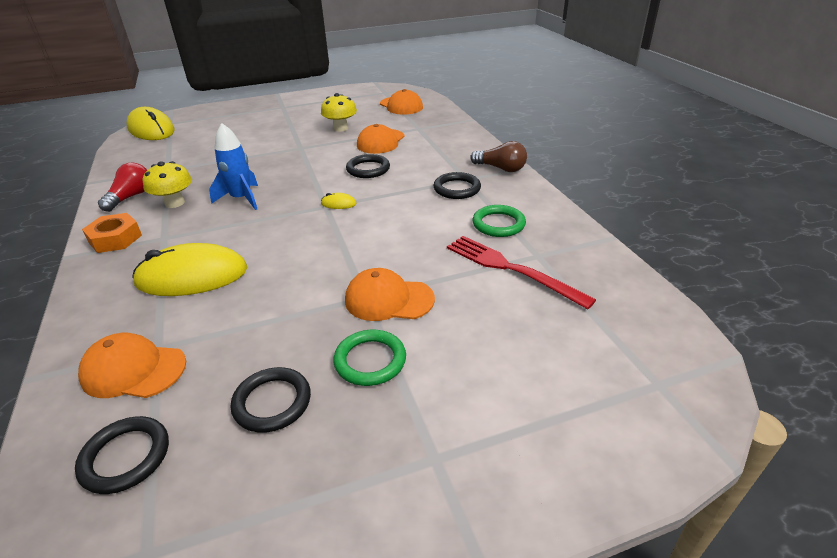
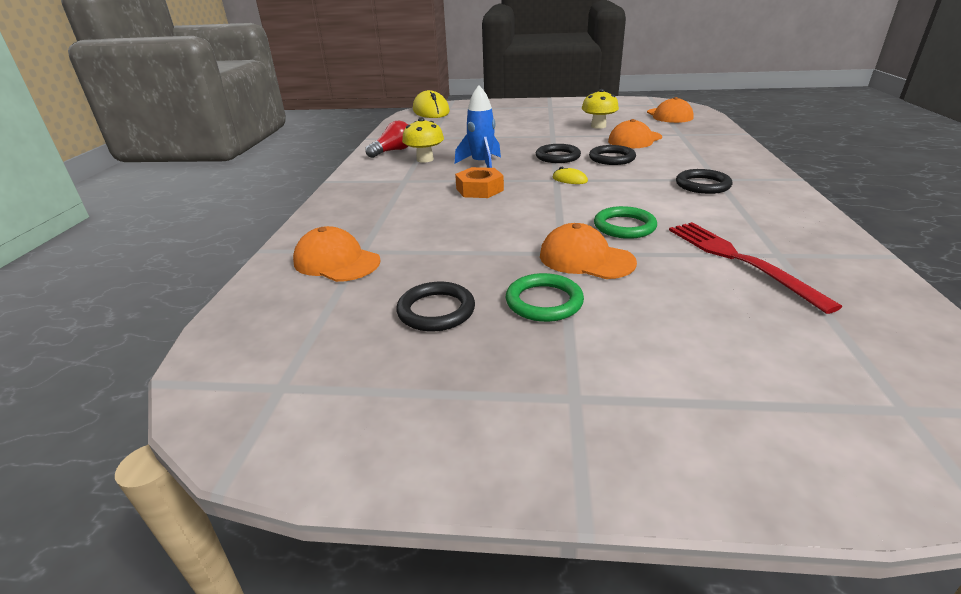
camera: 25 degrees right, 5 degrees down
black ring [75,416,169,494] -> black ring moved to [536,144,581,163]
orange nut [82,213,142,253] -> orange nut moved to [455,167,504,198]
yellow mouse [132,243,247,296] -> none
brown light bulb [470,141,527,172] -> none
green ring [473,205,526,237] -> green ring moved to [594,206,657,239]

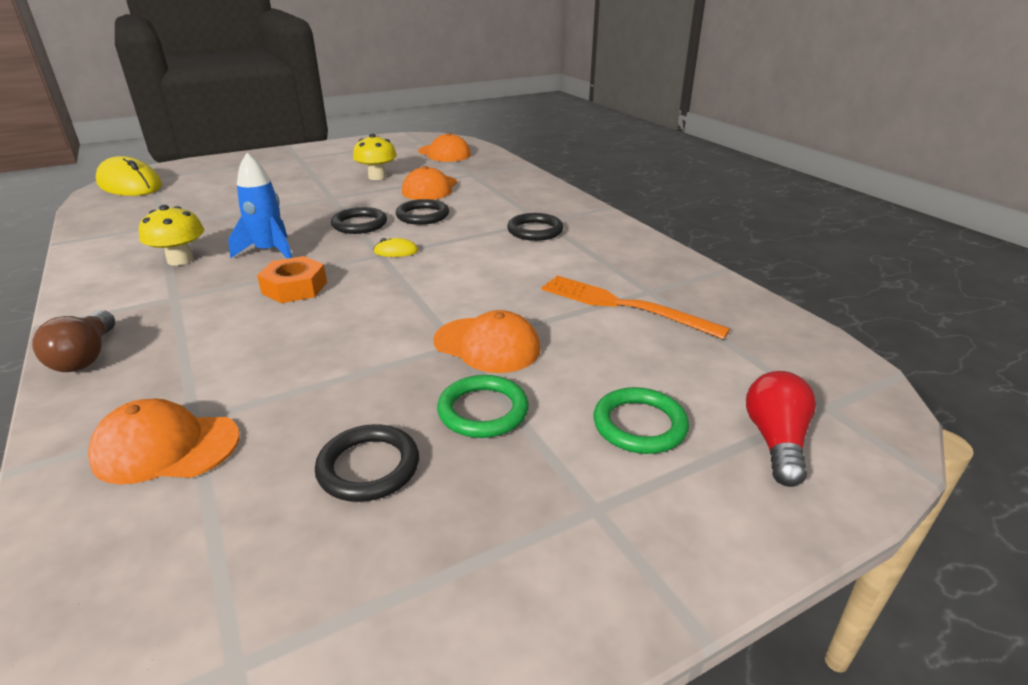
camera: 35 degrees left, 0 degrees up
red light bulb [365,121,408,158] -> red light bulb moved to [746,371,816,487]
orange cap [540,223,637,279] -> orange cap turned 150 degrees counterclockwise [433,310,540,373]
green ring [594,206,657,239] -> green ring moved to [593,387,689,454]
red fork [669,222,842,314] -> orange fork [541,276,730,340]
none -> brown light bulb [32,310,115,372]

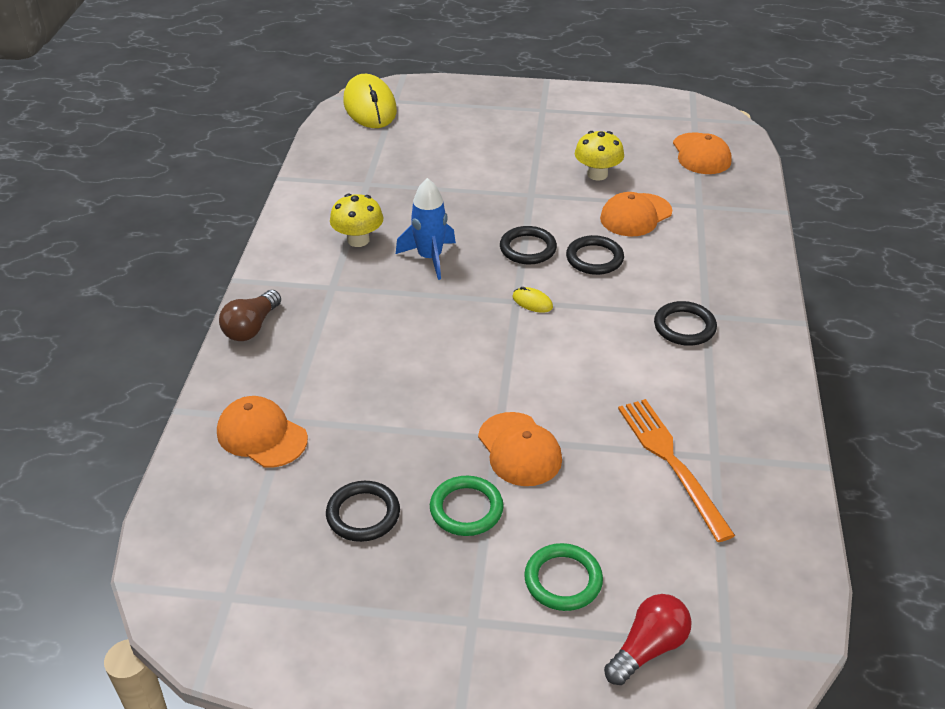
camera: 35 degrees right, 10 degrees up
orange nut [257,256,327,303] -> none

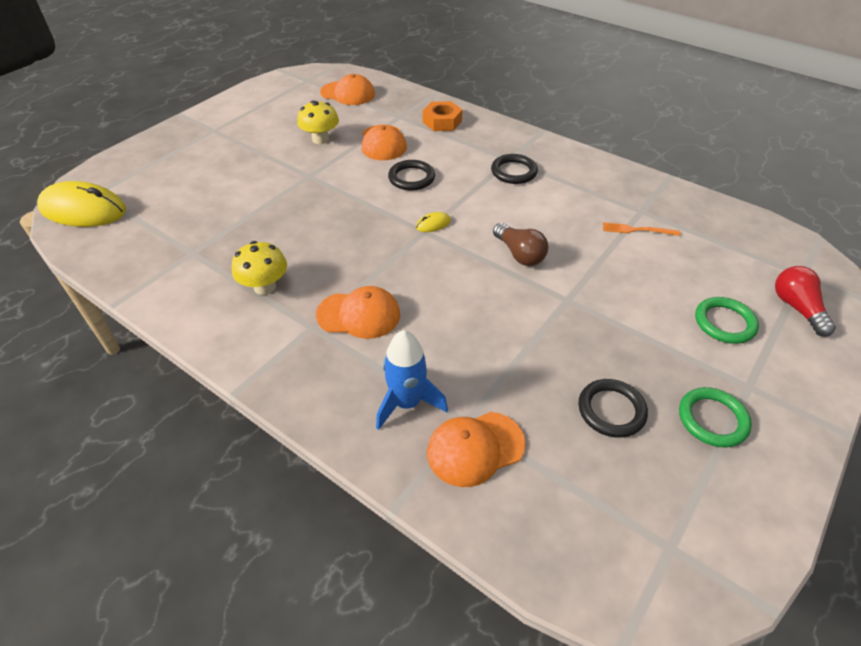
camera: 60 degrees left, 5 degrees up
brown light bulb [219,290,281,341] -> brown light bulb moved to [493,223,549,266]
blue rocket [396,178,456,280] -> blue rocket moved to [376,330,448,430]
green ring [430,476,504,536] -> green ring moved to [679,387,752,447]
orange cap [478,412,562,486] -> orange cap moved to [316,286,400,339]
black ring [500,226,557,265] -> none
orange fork [618,399,735,542] -> orange fork [603,222,680,236], size x0.53
none -> orange nut [423,101,463,131]

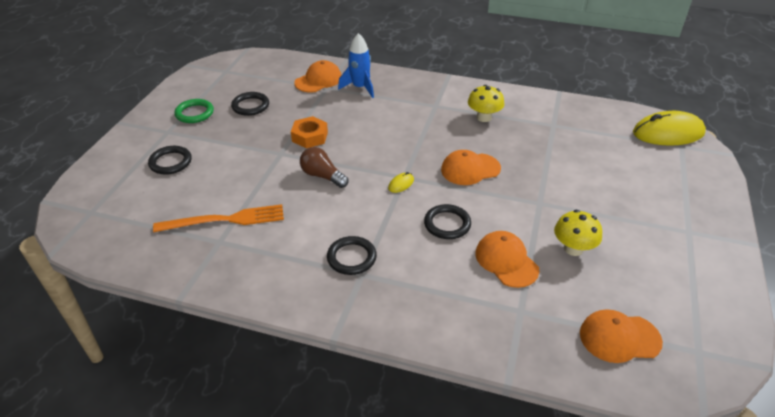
camera: 160 degrees right, 5 degrees down
orange cap [316,286,400,339] -> orange cap moved to [441,150,501,185]
orange nut [423,101,463,131] -> orange nut moved to [291,116,328,148]
orange fork [603,222,680,236] -> orange fork [153,204,284,232], size x1.87
green ring [695,297,759,344] -> black ring [148,146,192,175]
red light bulb [775,266,836,337] -> none

